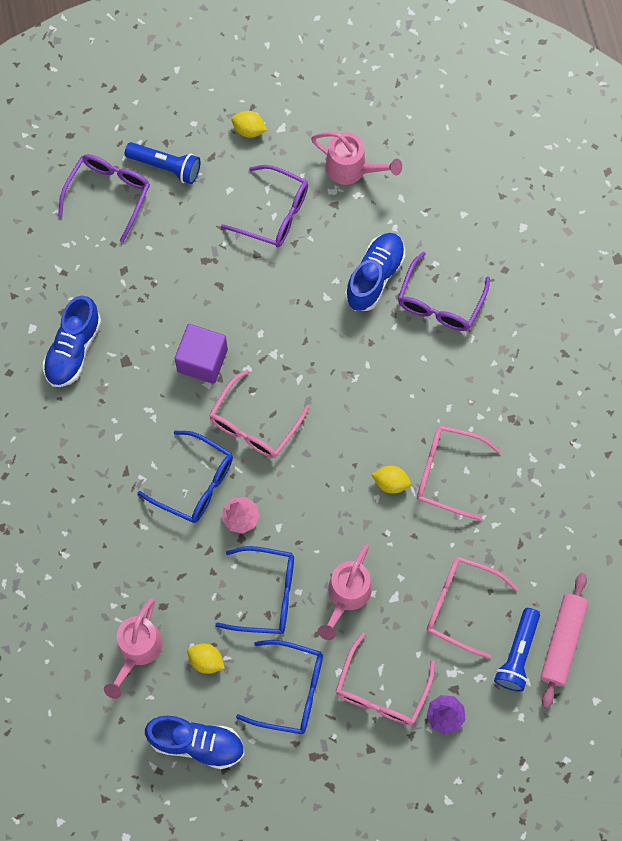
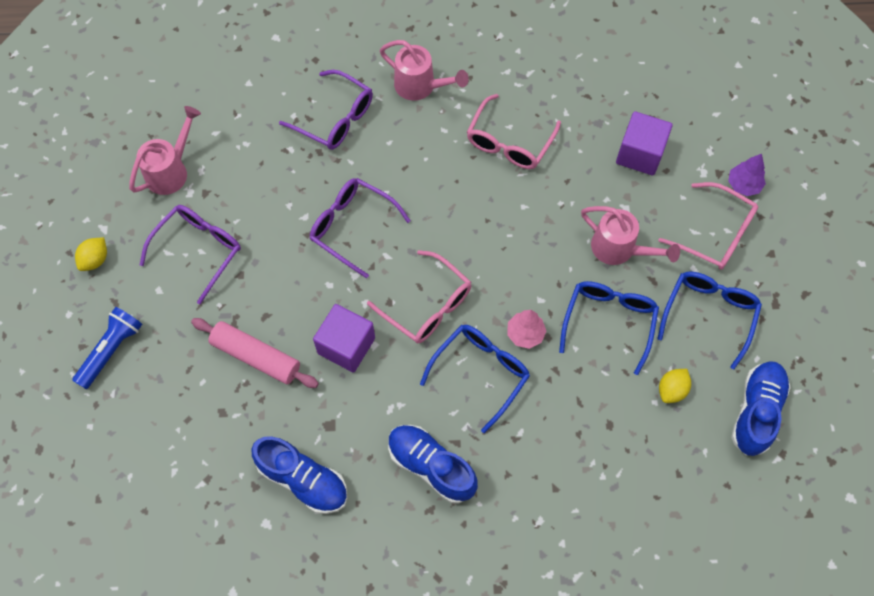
camera: 80 degrees left, 5 degrees down
purple glasses [58,154,150,243] -> purple glasses moved to [310,178,411,278]
pink watering can [104,598,163,699] -> pink watering can moved to [380,40,469,101]
blue shoe [345,233,405,311] -> blue shoe moved to [388,425,478,504]
yellow lemon [371,466,411,494] -> none
pink glasses [427,556,518,659] -> purple cube [616,111,673,175]
blue flashlight [494,608,540,692] -> none
pink rolling pin [541,573,588,709] -> pink rolling pin moved to [191,318,319,388]

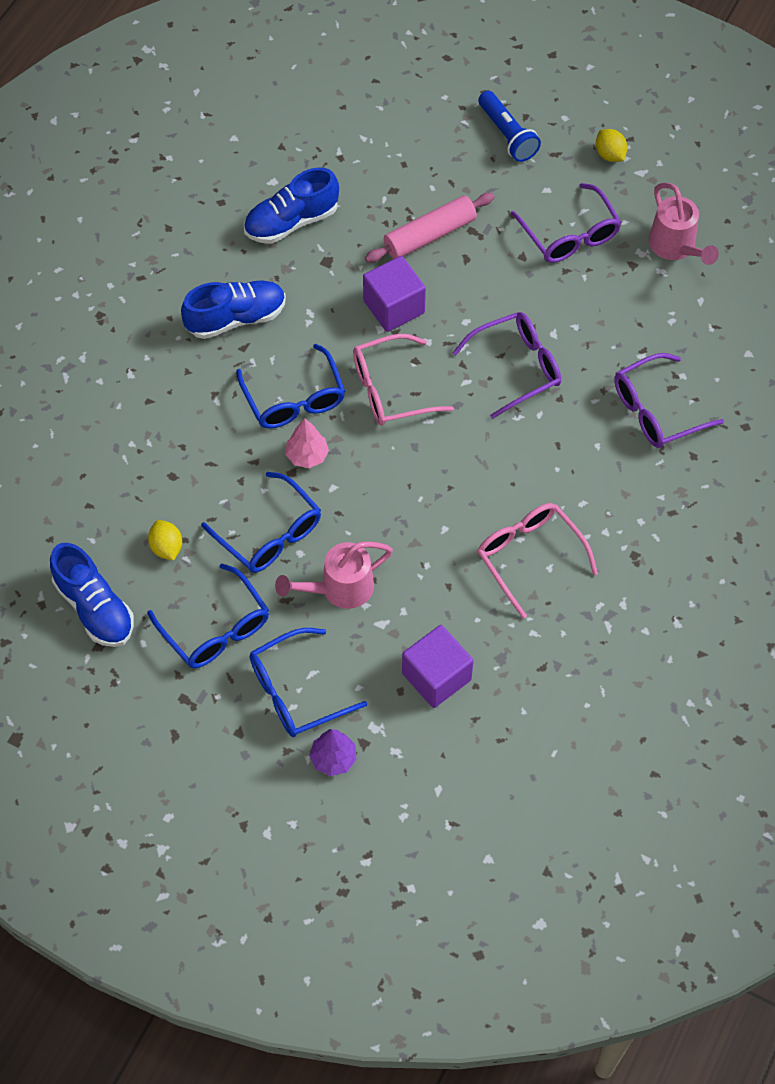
camera: 120 degrees right, 5 degrees down
pink watering can [380,40,469,101] -> none
pink glasses [658,182,758,270] -> blue glasses [250,628,367,737]

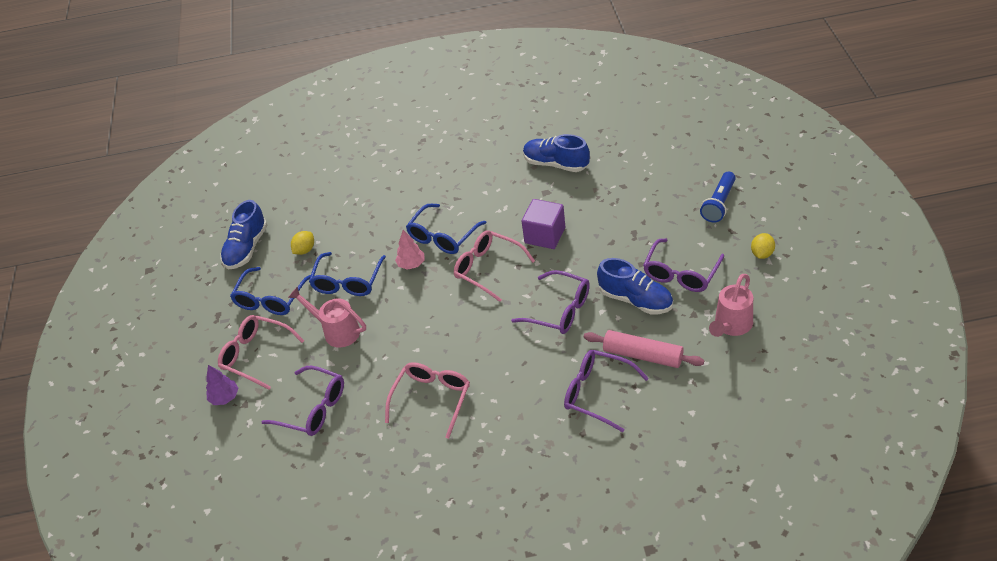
camera: 60 degrees right, 15 degrees down
blue shoe [181,281,286,339] -> blue shoe moved to [597,258,673,314]
blue glasses [250,628,367,737] -> pink glasses [218,315,304,390]
pink rolling pin [365,193,495,263] -> pink rolling pin moved to [584,330,704,368]
purple cube [402,625,473,708] -> purple glasses [262,366,344,436]

